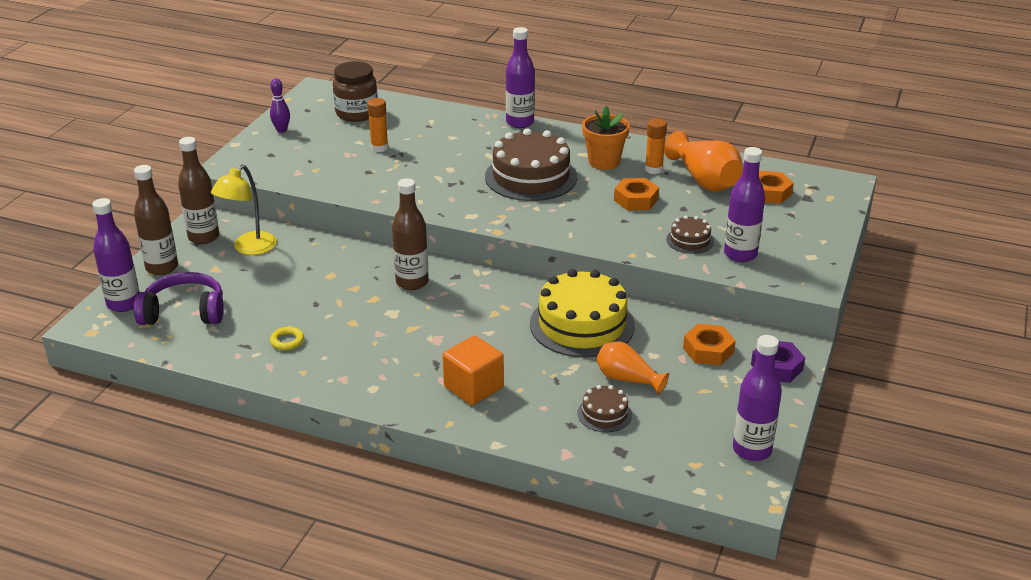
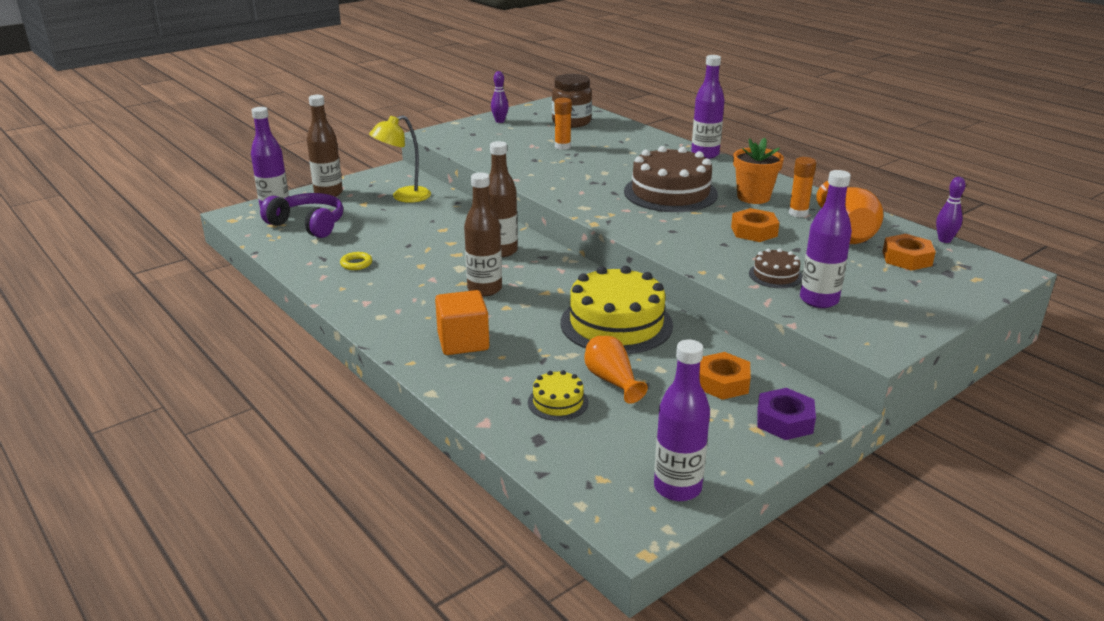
camera: 30 degrees right, 5 degrees down
brown bottle [178,137,219,244] -> brown bottle moved to [464,172,502,296]
brown cake [578,385,632,432] -> yellow cake [528,370,589,421]
none -> purple bowling pin [936,177,966,243]

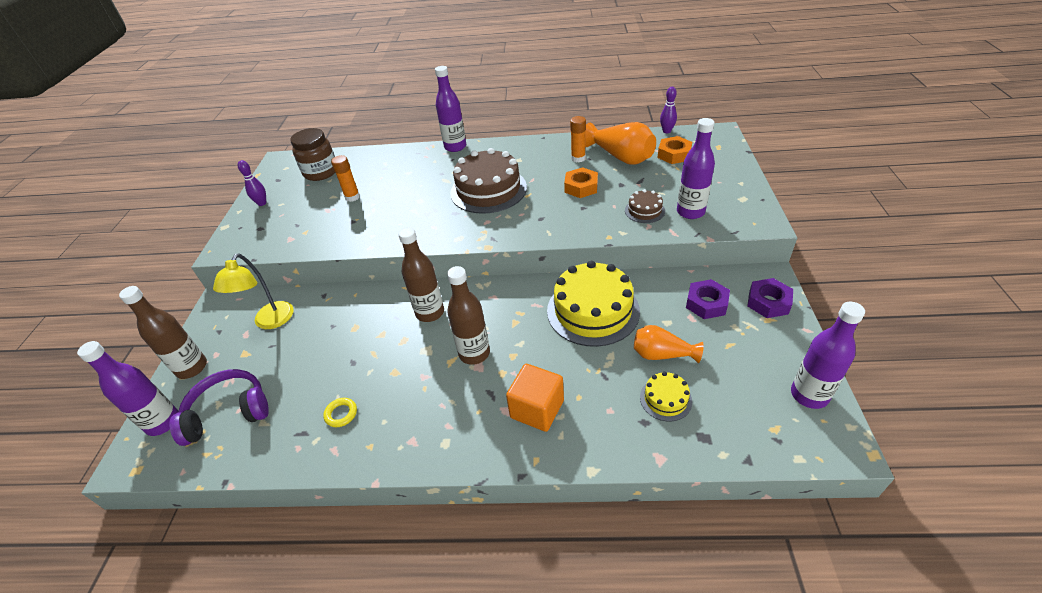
camera: 45 degrees left, 15 degrees up
orange nut [699,352,751,400] -> purple nut [686,279,730,319]
orange flower pot [733,138,784,204] -> none

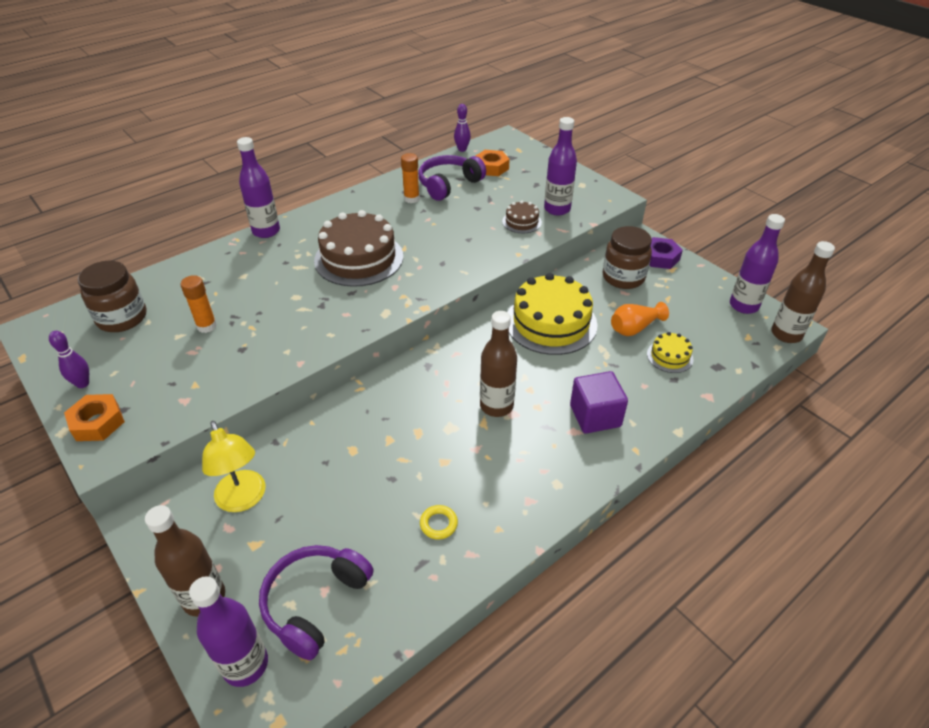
camera: 45 degrees left, 0 degrees up
brown bottle [398,227,444,322] -> brown bottle moved to [771,241,835,343]
orange cube [506,364,564,432] -> purple cube [570,371,628,434]
orange nut [564,167,598,198] -> orange nut moved to [64,394,125,441]
orange vase [585,122,656,165] -> purple headphones [418,155,486,201]
purple nut [686,279,730,319] -> brown jar [603,226,652,289]

